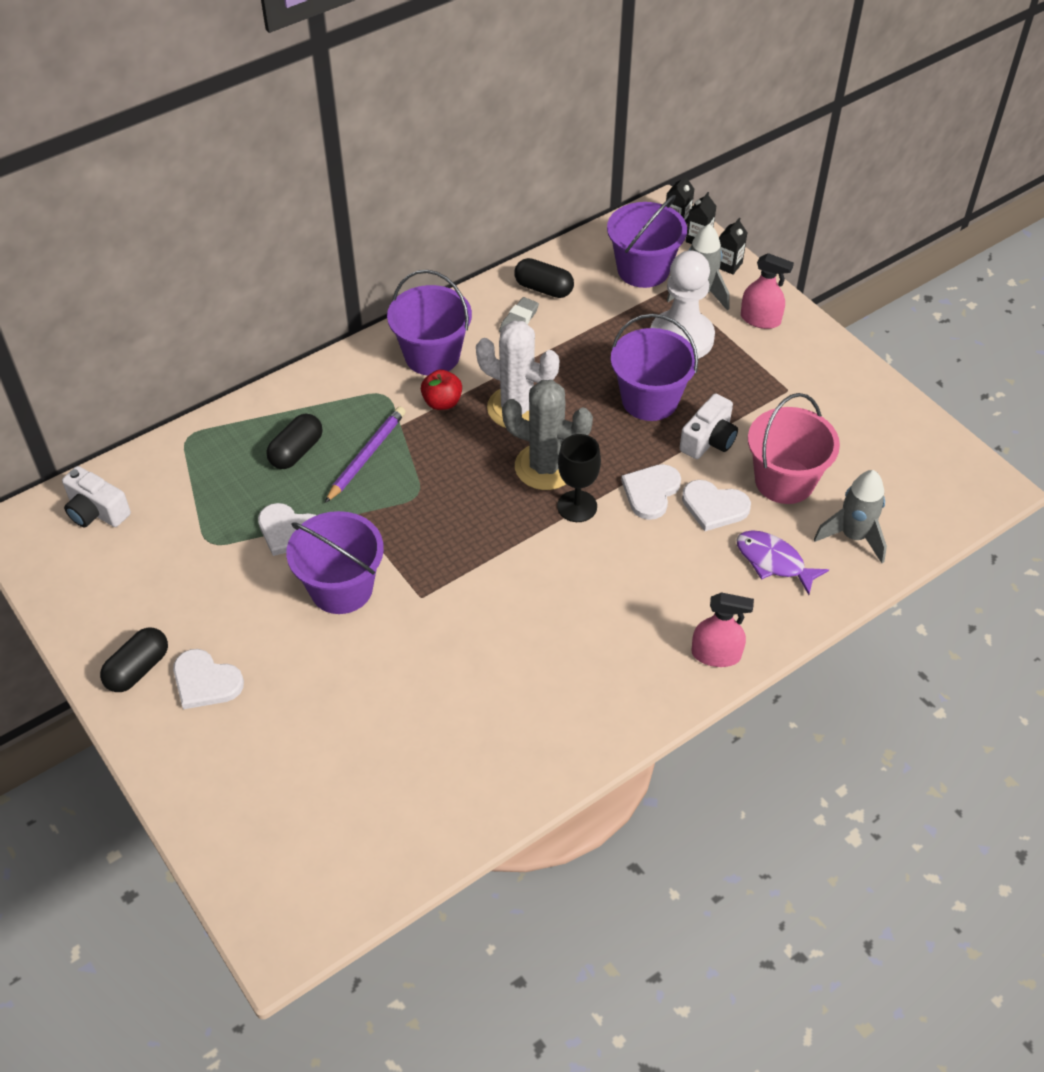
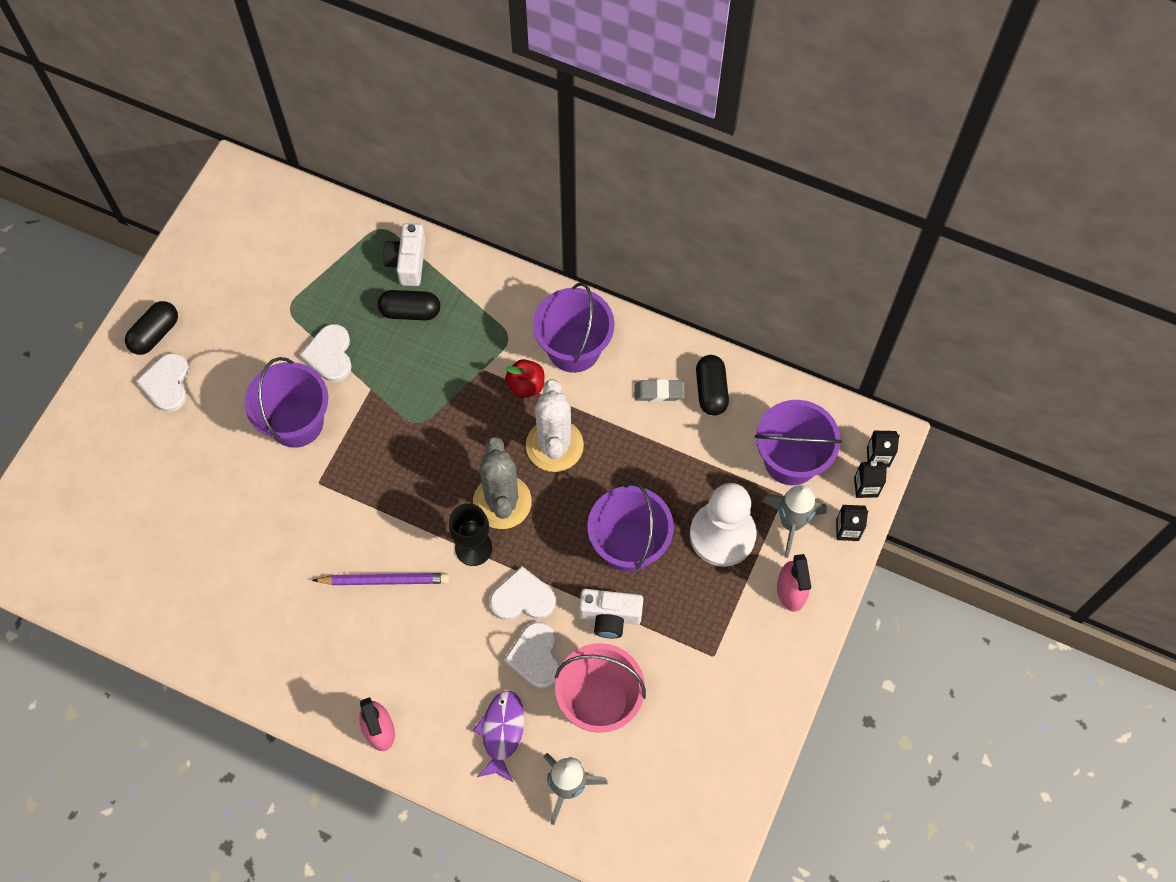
camera: 60 degrees right, 15 degrees up
white camera [62,466,131,527] -> white camera moved to [383,223,426,286]
black capsule [100,627,168,692] -> black capsule turned 60 degrees counterclockwise [125,301,178,355]
purple pencil [325,406,406,503] -> purple pencil moved to [312,573,449,585]

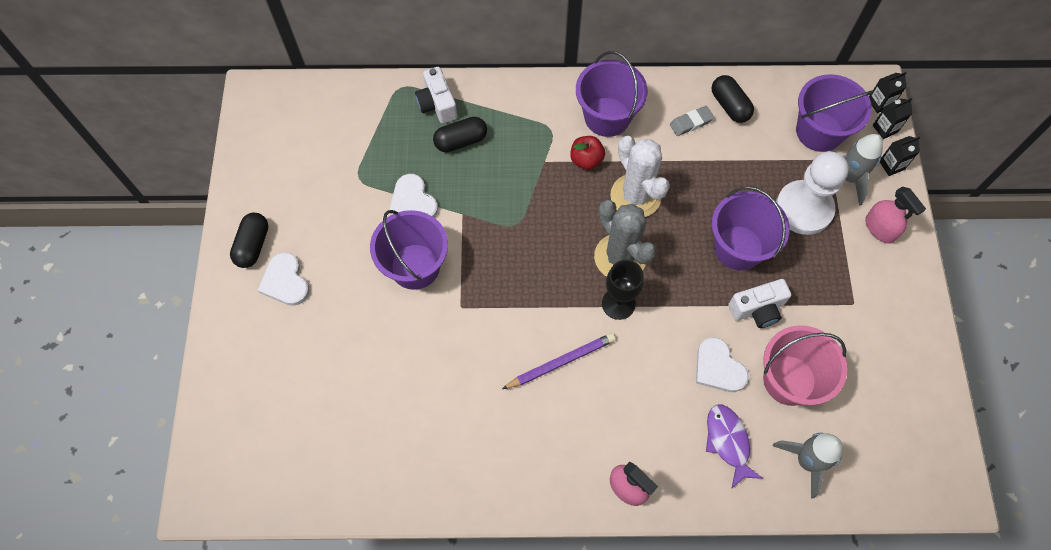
camera: 25 degrees left, 0 degrees up
white heart [490,566,556,620] -> none

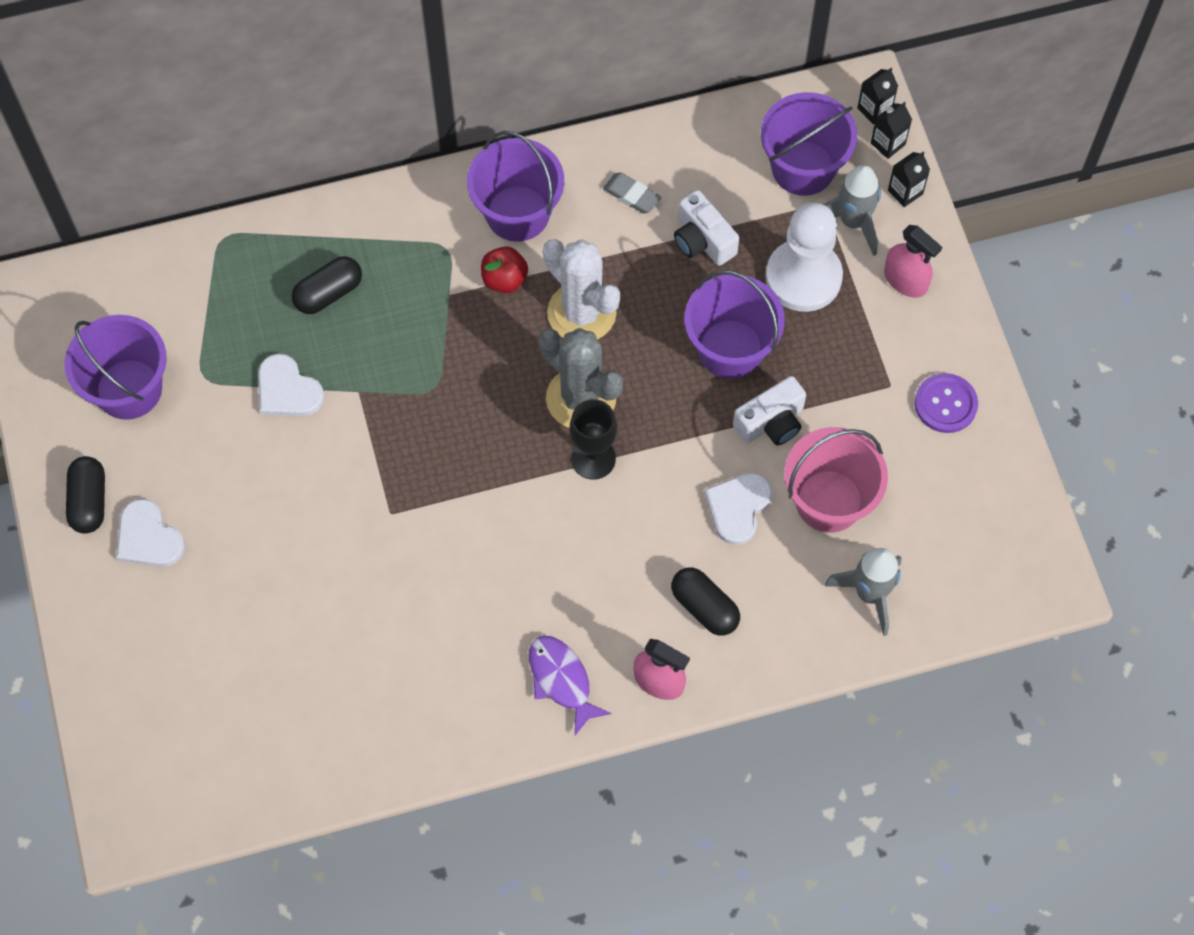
camera: 15 degrees left, 0 degrees up
purple bucket [370,210,448,290] -> purple bucket moved to [65,315,167,420]
white camera [415,67,457,123] -> white camera moved to [674,190,739,266]
purple pencil [502,333,616,389] -> none
grey eraser [670,106,714,136] -> grey eraser turned 75 degrees clockwise [603,172,661,214]
white heart [696,337,749,392] -> white heart turned 75 degrees clockwise [704,473,772,545]
purple fish [706,404,763,489] -> purple fish moved to [529,635,612,735]
black capsule [712,75,754,123] -> black capsule moved to [671,567,740,636]
none -> purple button [915,373,978,433]

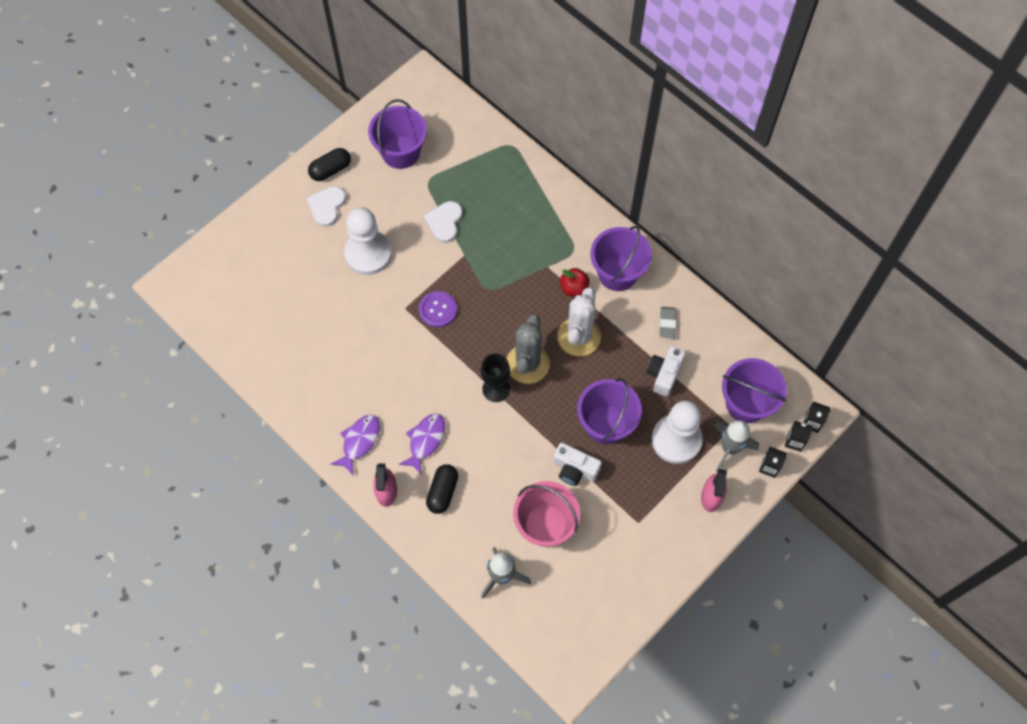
camera: 60 degrees right, 0 degrees up
black capsule [292,256,362,314] -> none
white heart [704,473,772,545] -> none
purple button [915,373,978,433] -> purple button moved to [419,291,457,328]
none -> white pawn [344,207,392,275]
none -> purple fish [398,413,445,475]

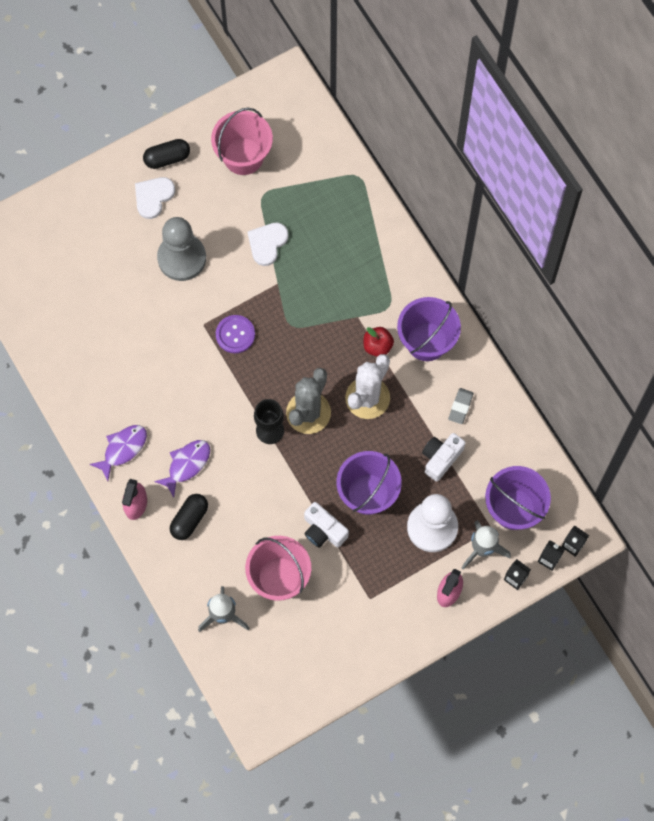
camera: 15 degrees right, 5 degrees up
white pawn [344,207,392,275] -> grey pawn [157,217,206,281]
purple bucket [368,99,427,169] -> pink bucket [211,108,273,175]

